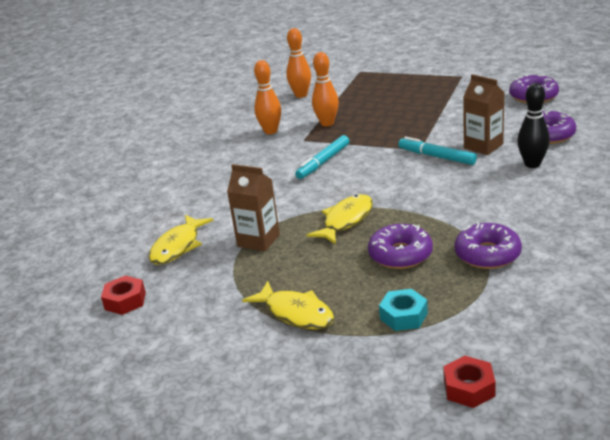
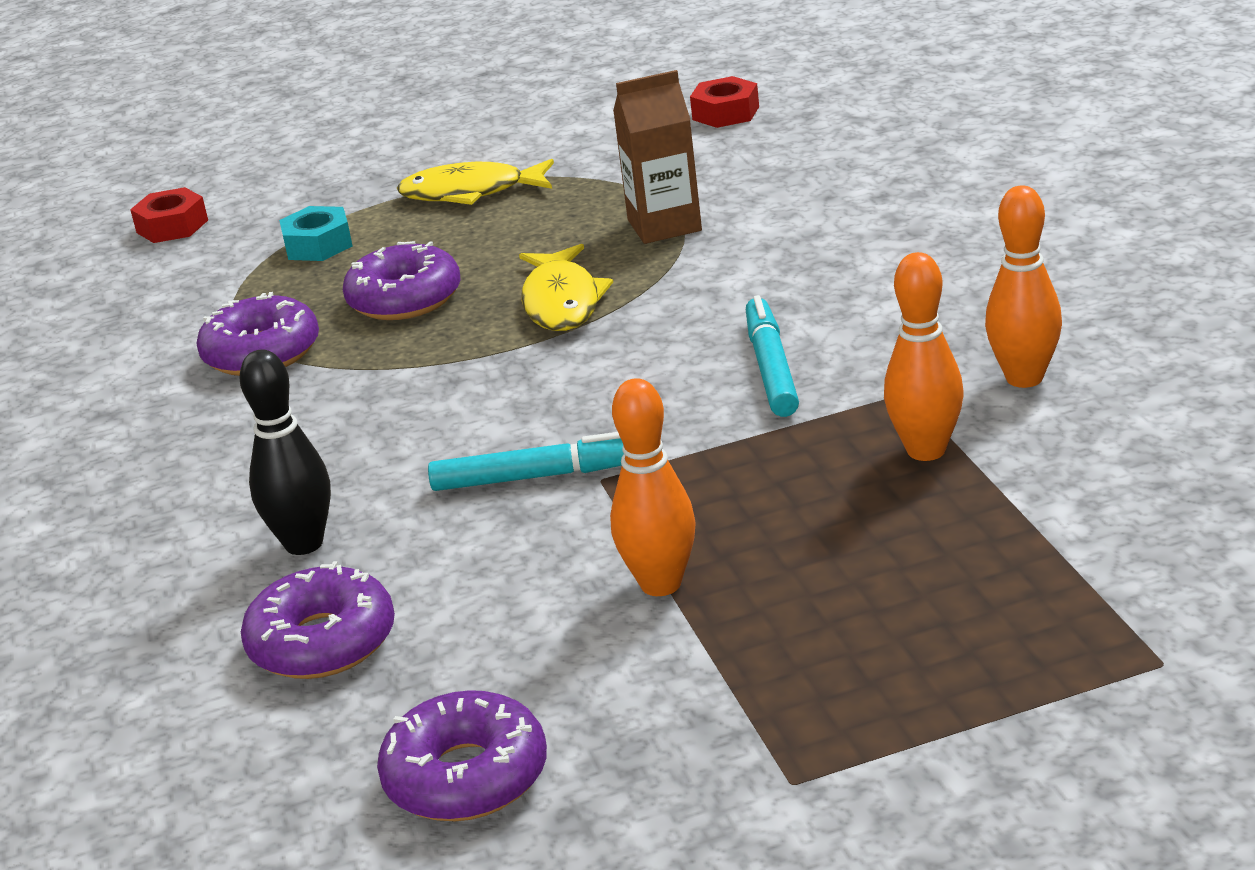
camera: 140 degrees right, 0 degrees up
yellow fish [149,215,213,265] -> none
orange bowling pin [286,28,311,98] -> orange bowling pin moved to [610,378,696,596]
brown carton [463,74,504,155] -> none

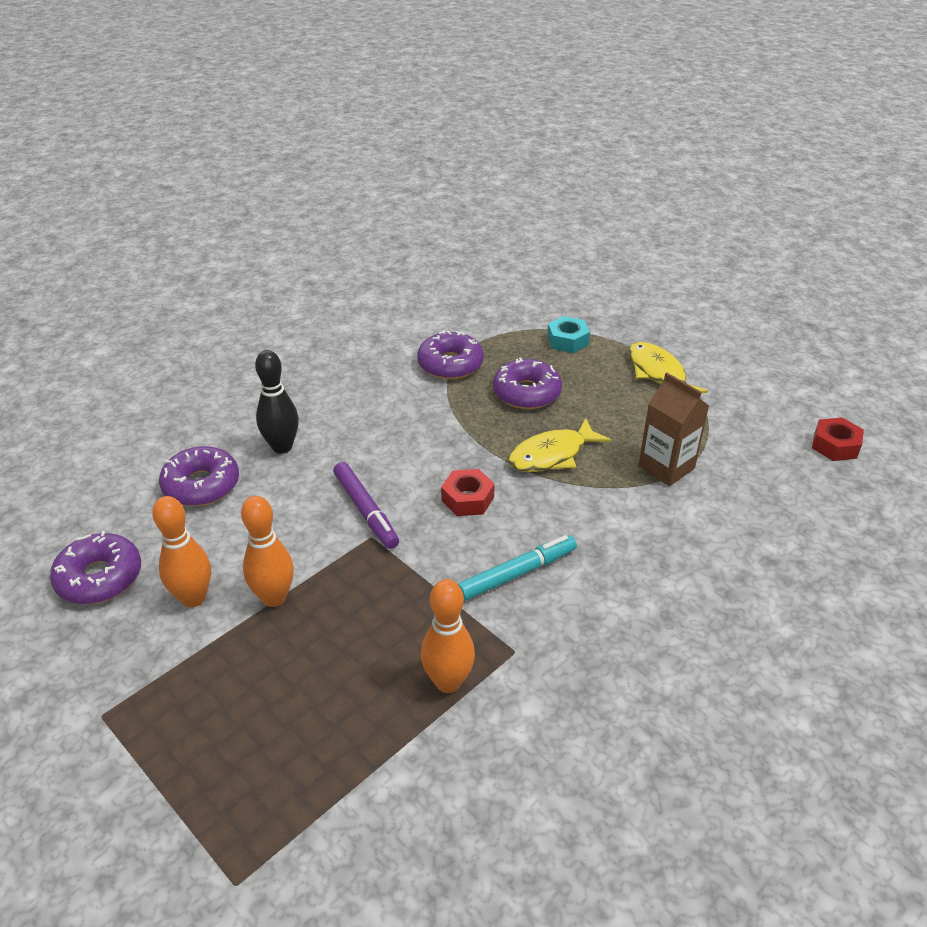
camera: 60 degrees right, 10 degrees up
red nut [130,187,208,243] -> red nut moved to [441,469,495,516]
turquoise marker [428,432,624,491] -> purple marker [333,462,399,549]
orange bowling pin [985,186,1062,388] -> orange bowling pin moved to [152,496,211,607]

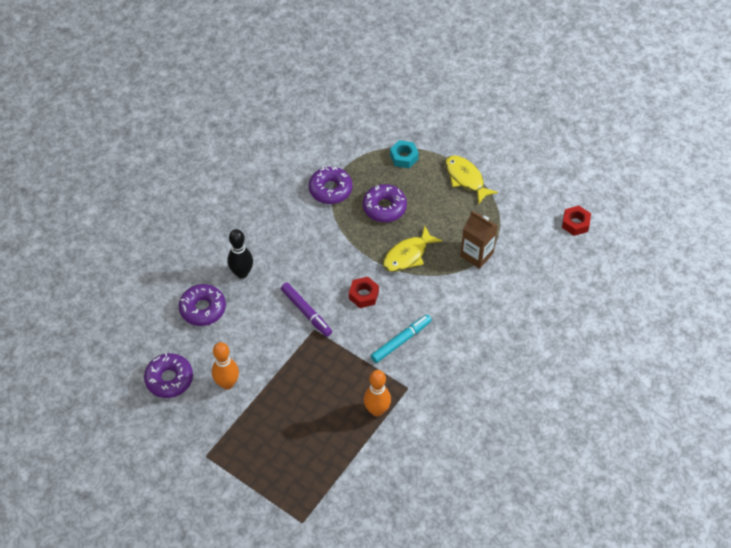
camera: 10 degrees left, 15 degrees up
orange bowling pin [241,496,294,607] -> none

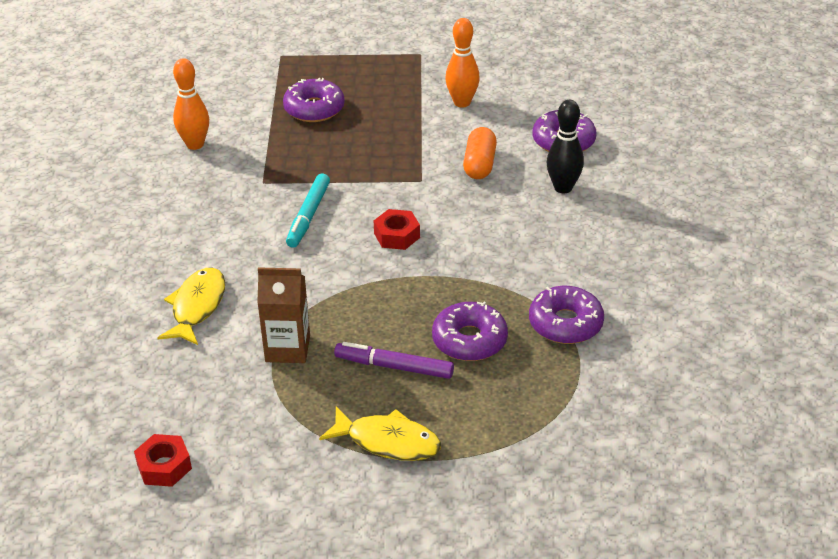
camera: 145 degrees right, 15 degrees down
purple donut [144,353,193,398] -> purple donut moved to [283,78,345,122]
purple marker [281,283,332,337] -> purple marker moved to [334,342,454,379]
orange bowling pin [364,370,391,416] -> orange bowling pin moved to [173,58,209,150]
yellow fish [383,226,442,272] -> yellow fish moved to [157,268,225,345]
turquoise nut [390,140,419,168] -> none
none -> orange capsule [463,127,497,179]

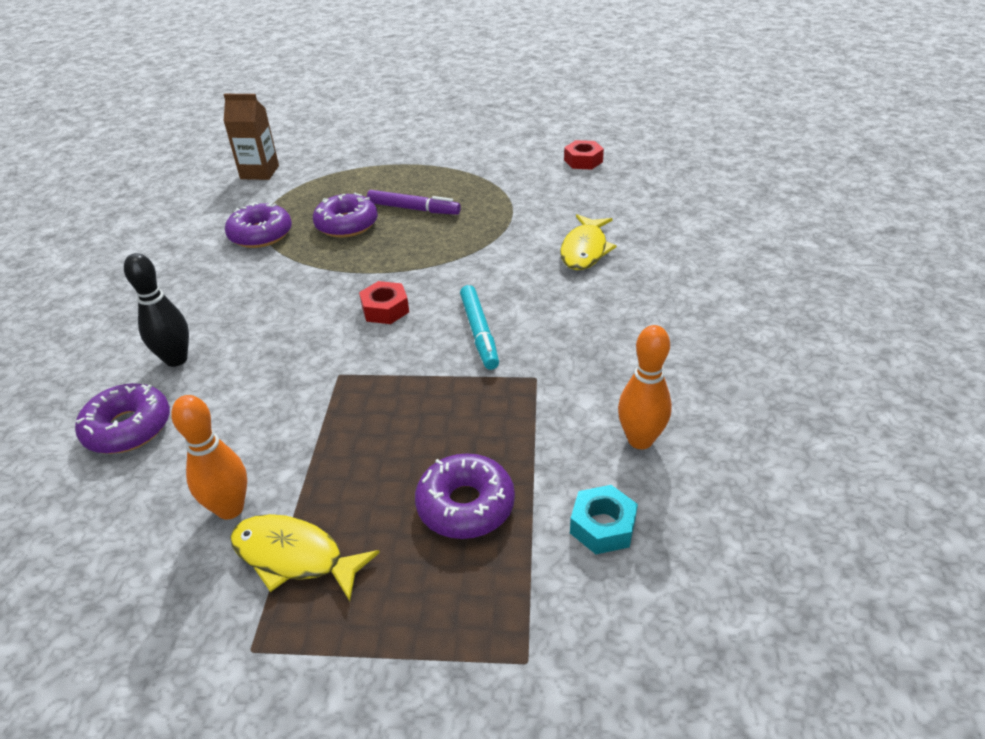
camera: 175 degrees left, 0 degrees up
brown carton [257,267,310,363] -> brown carton moved to [224,94,279,180]
turquoise marker [286,173,330,248] -> turquoise marker turned 150 degrees clockwise [460,285,499,370]
yellow fish [319,406,441,461] -> yellow fish moved to [230,514,380,601]
orange capsule [463,127,497,179] -> none
none -> turquoise nut [570,485,638,554]

